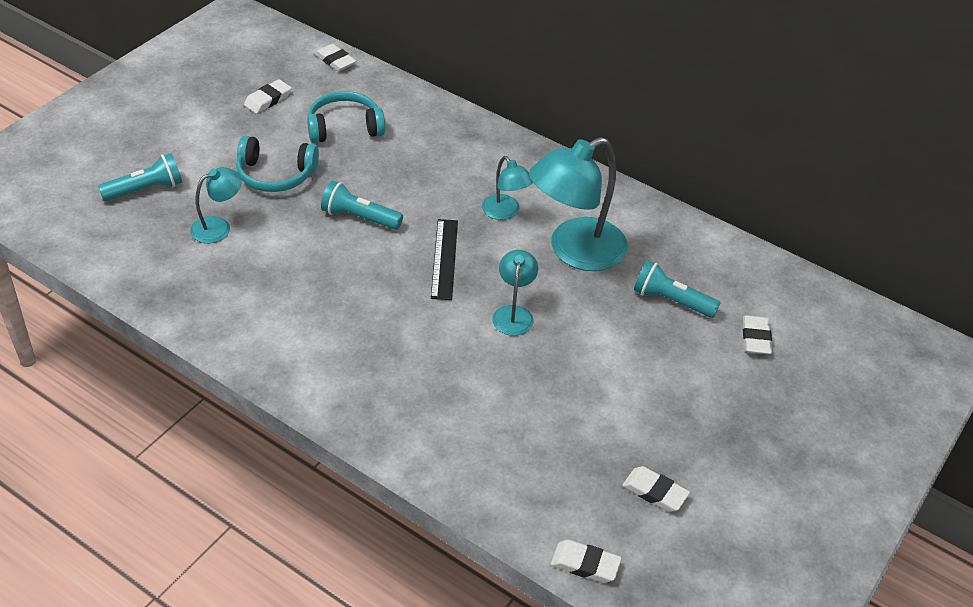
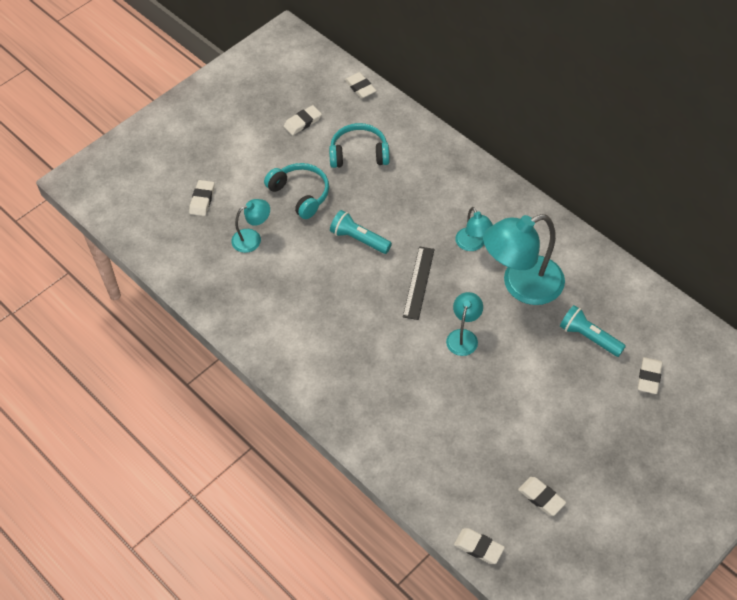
camera: 15 degrees right, 10 degrees up
turquoise flashlight [98,153,182,201] -> white eraser [189,180,215,216]
turquoise headphones [236,136,319,192] -> turquoise headphones turned 150 degrees counterclockwise [264,163,329,219]

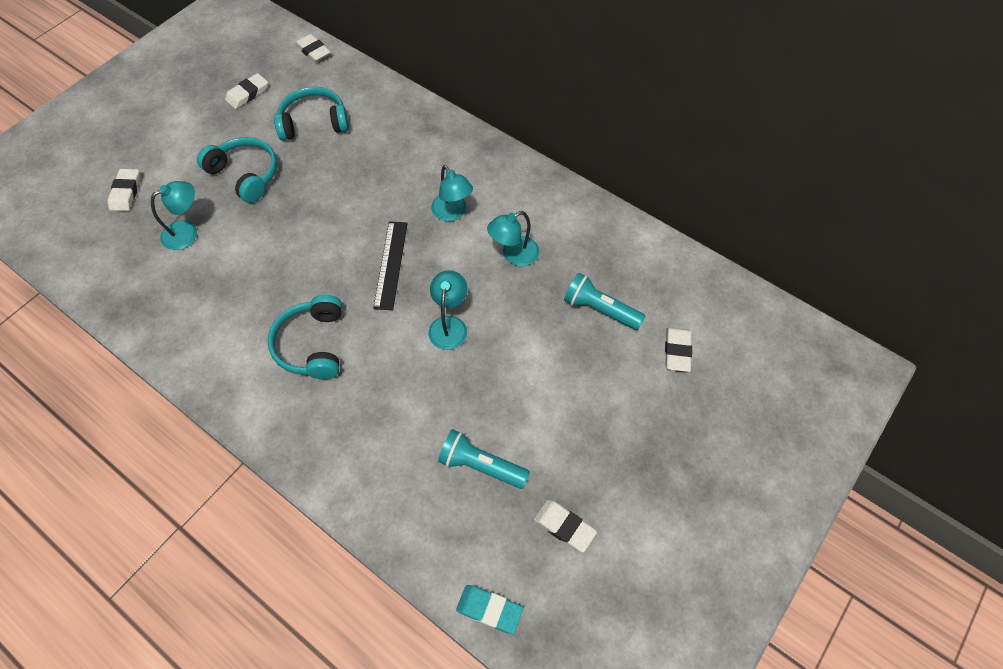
camera: 10 degrees left, 5 degrees up
turquoise flashlight [330,210,392,254] -> turquoise flashlight moved to [438,429,530,489]
white eraser [454,528,505,564] -> turquoise eraser [456,585,523,634]
turquoise lamp [483,214,565,305] -> turquoise lamp [487,211,539,266], size x0.50
none -> turquoise headphones [268,295,342,379]

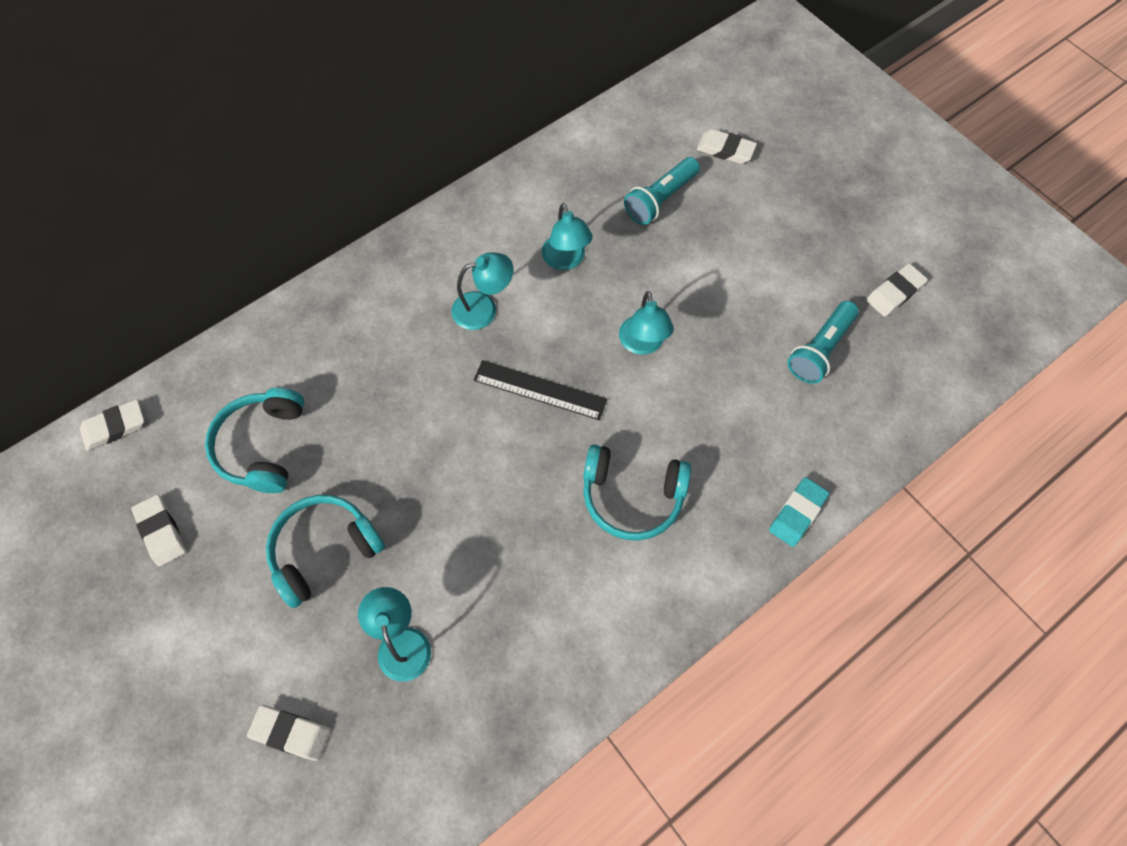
camera: 75 degrees left, 5 degrees up
turquoise lamp [428,270,468,350] -> turquoise lamp turned 120 degrees counterclockwise [619,291,674,355]
turquoise eraser [456,585,523,634] -> turquoise eraser moved to [769,477,829,547]

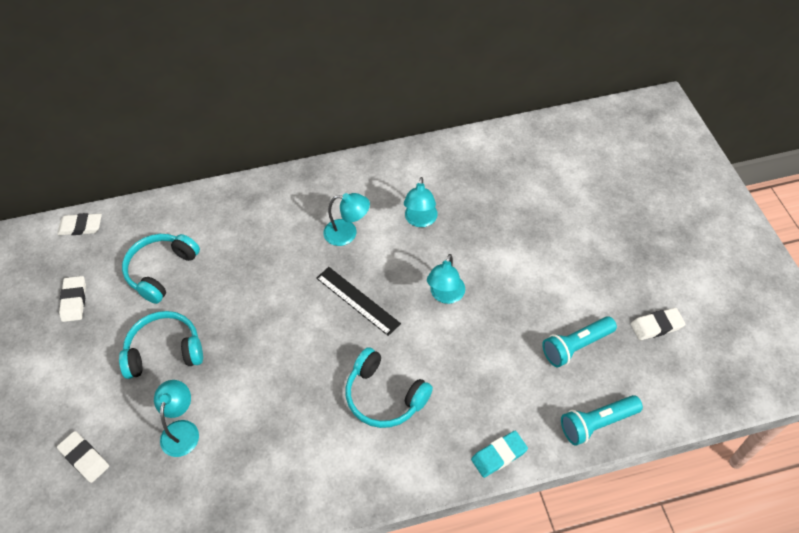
camera: 25 degrees right, 10 degrees down
turquoise flashlight [624,157,700,225] -> turquoise flashlight moved to [561,395,643,446]
white eraser [697,129,757,164] -> none

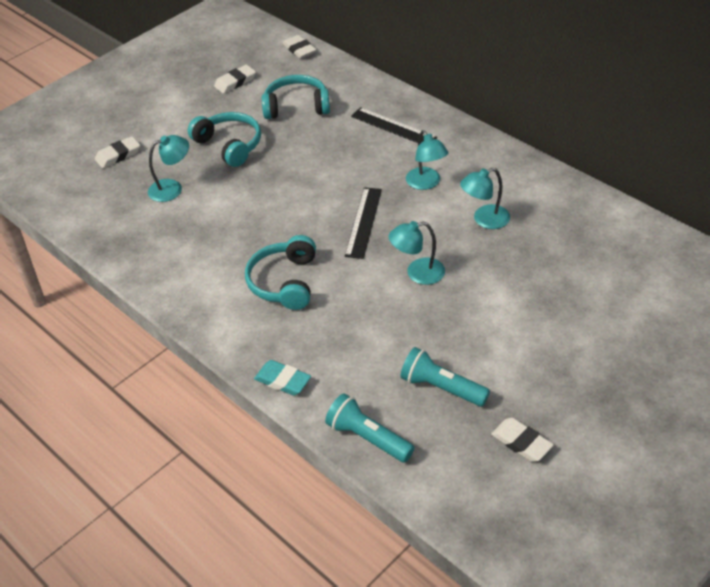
camera: 60 degrees right, 10 degrees down
white eraser [57,431,109,483] -> white eraser turned 45 degrees clockwise [95,136,140,168]
none -> black ruler [351,107,437,143]

